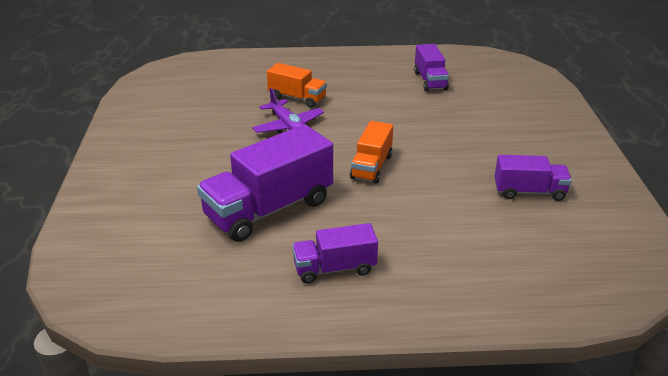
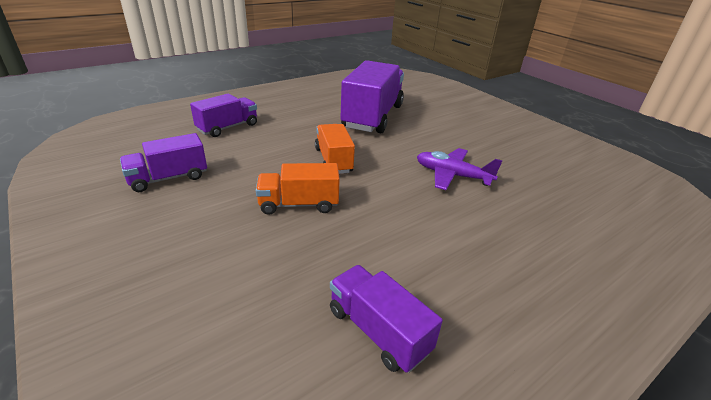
camera: 145 degrees right, 0 degrees up
orange truck [267,63,327,108] -> orange truck moved to [256,163,340,215]
purple truck [292,223,378,284] -> purple truck moved to [190,94,257,137]

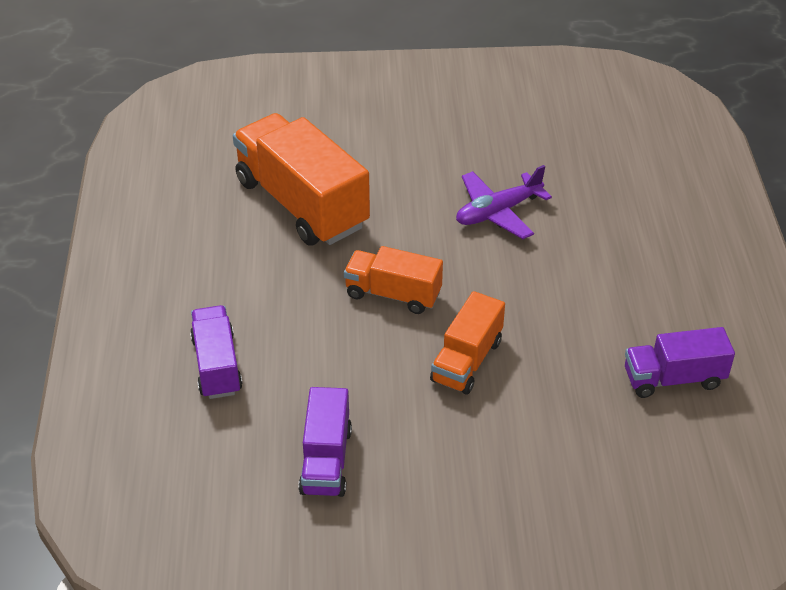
camera: 55 degrees left, 10 degrees up
purple truck [340,60,404,133] -> orange truck [233,113,370,246]

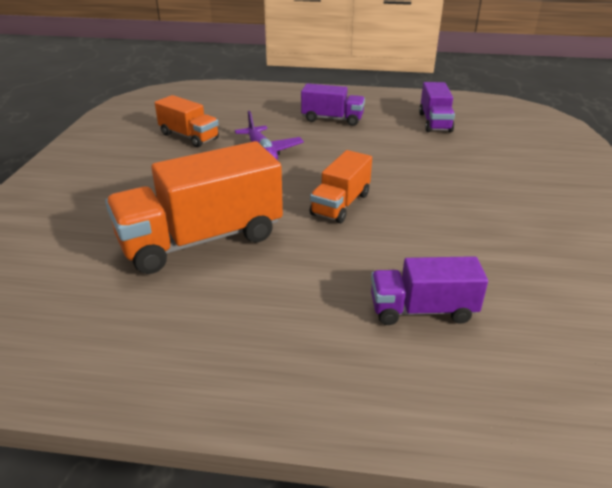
camera: 80 degrees left, 10 degrees down
purple truck [298,387,352,497] -> purple truck moved to [301,83,365,126]
orange truck [430,291,505,395] -> orange truck moved to [155,95,219,147]

